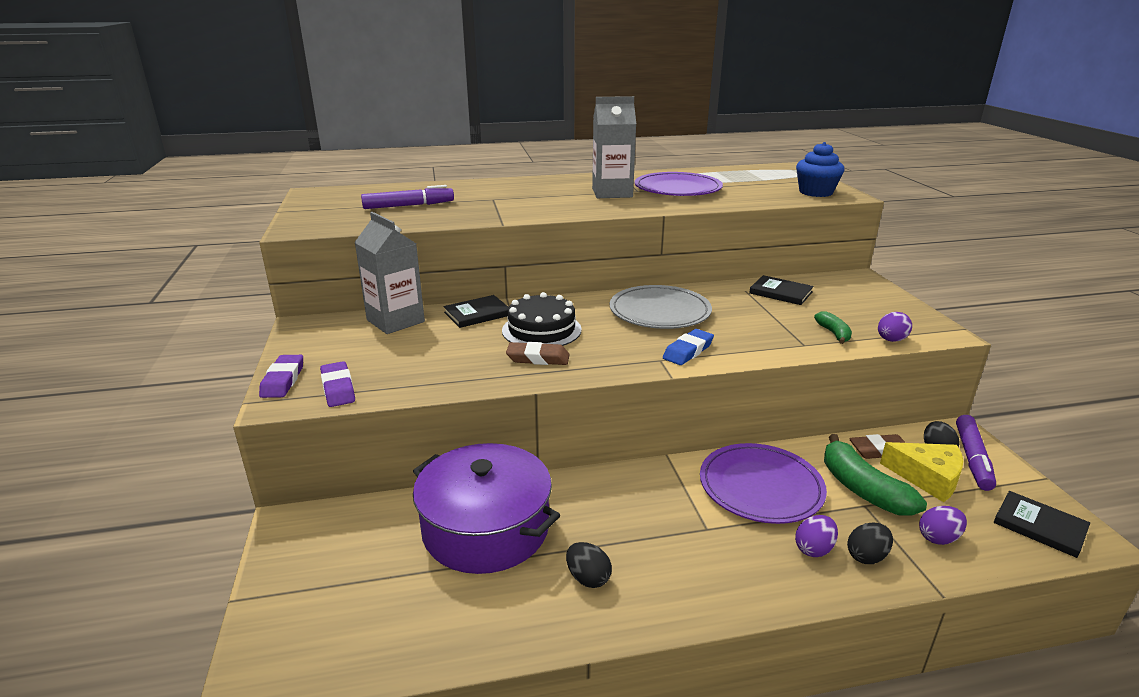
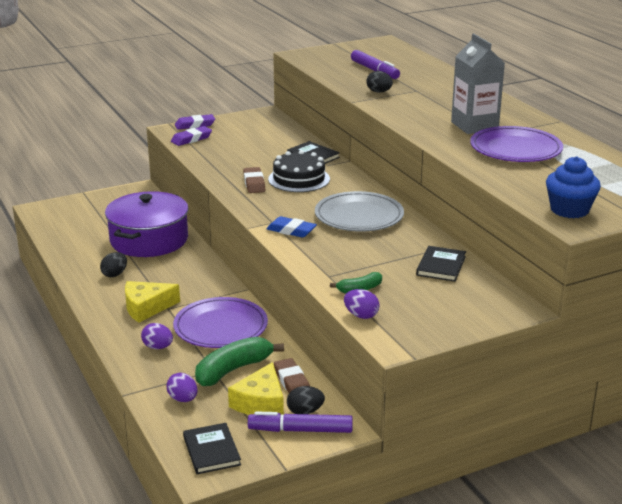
camera: 75 degrees right, 0 degrees up
grey carton [354,212,425,334] -> none
black egg [847,523,893,564] -> black egg moved to [366,71,393,93]
black book [994,491,1090,558] -> black book turned 45 degrees counterclockwise [183,423,241,474]
none -> yellow cheese [125,281,180,323]

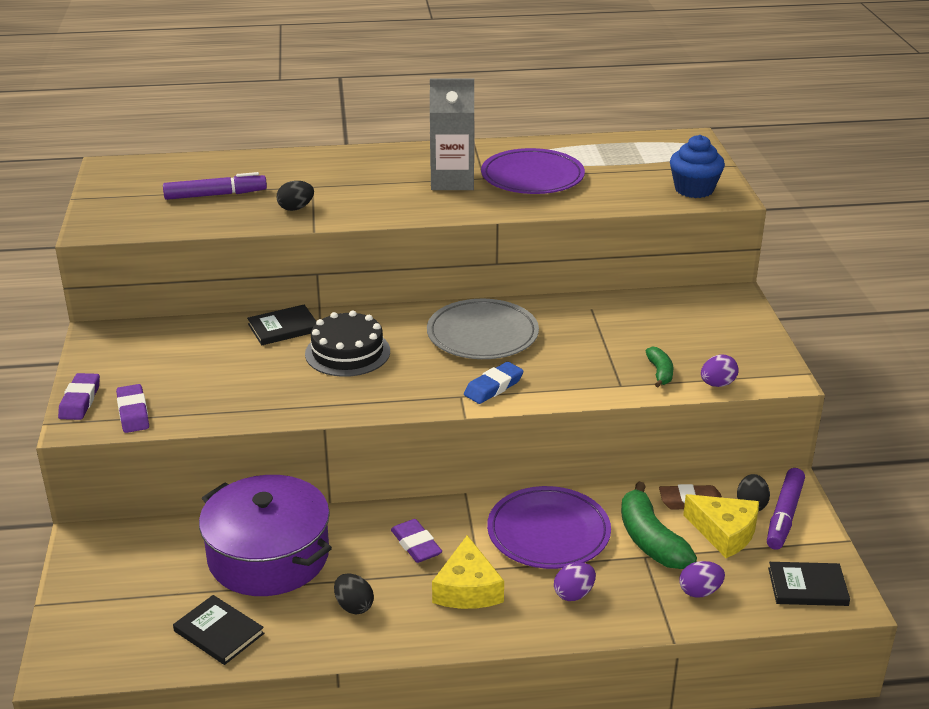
camera: 70 degrees left, 5 degrees up
brown eraser [243,167,265,193] -> none
black book [416,246,466,282] -> black book moved to [173,595,264,665]
none -> purple eraser [391,519,442,563]

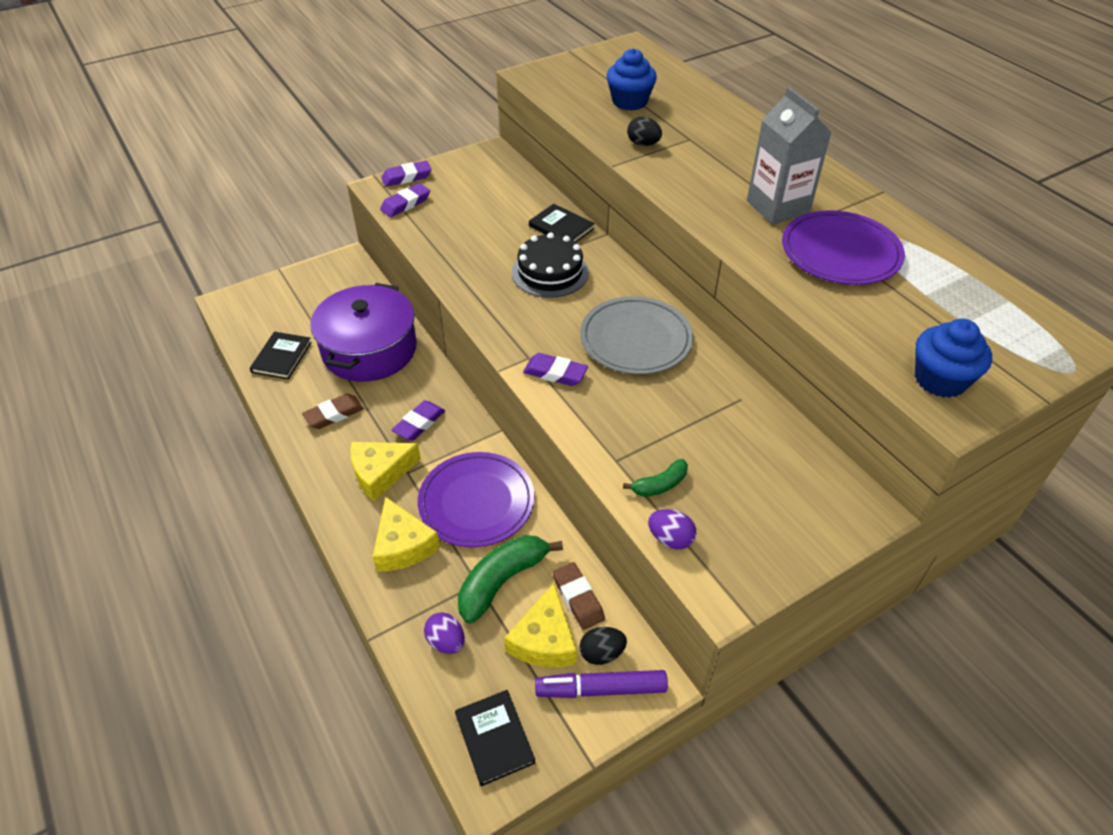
camera: 65 degrees right, 15 degrees up
purple marker [163,172,267,200] -> blue cupcake [607,49,657,111]
black egg [334,573,374,614] -> brown eraser [302,394,364,429]
blue eraser [464,362,524,404] -> purple eraser [523,353,588,386]
purple egg [554,563,596,601] -> yellow cheese [372,497,440,572]

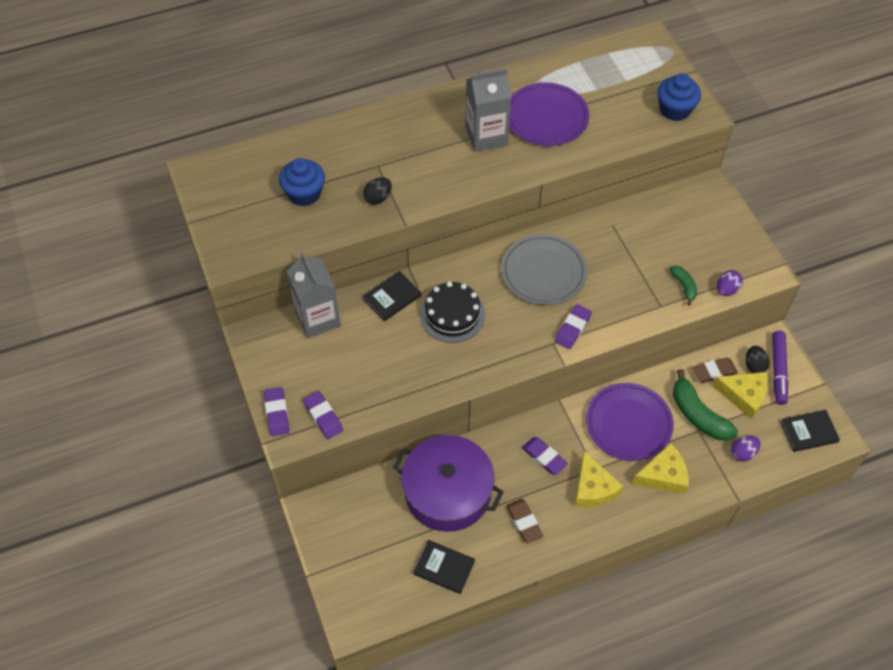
camera: 80 degrees left, 10 degrees up
none -> grey carton [287,252,341,338]

